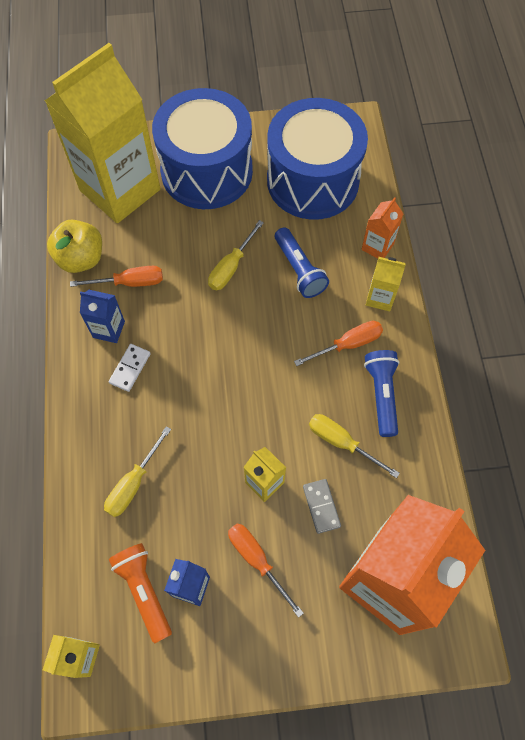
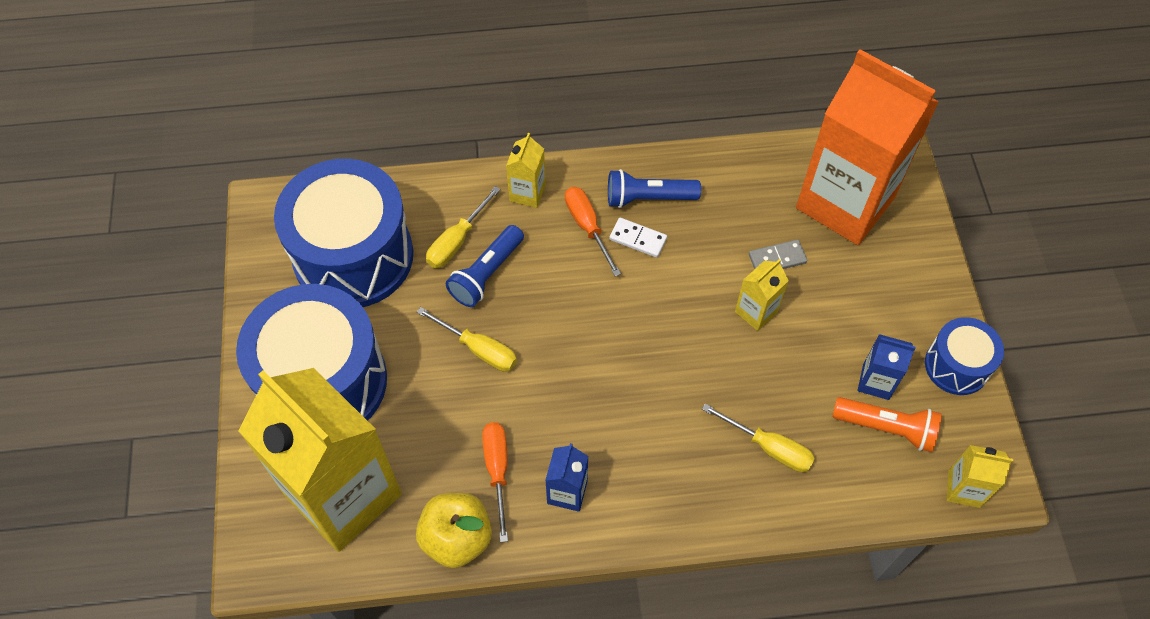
camera: 90 degrees left, 5 degrees down
white domino [109,344,151,392] -> white domino moved to [609,218,667,258]
orange flashlight [109,543,172,644] -> orange flashlight turned 135 degrees counterclockwise [832,397,942,452]
orange screwdriver [228,523,303,618] -> none
blue flashlight [275,227,329,298] -> blue flashlight turned 150 degrees clockwise [446,225,524,307]
yellow screwdriver [309,414,400,478] -> yellow screwdriver moved to [426,186,501,268]
orange carton [361,197,403,259] -> none
none -> blue drum [925,317,1004,395]

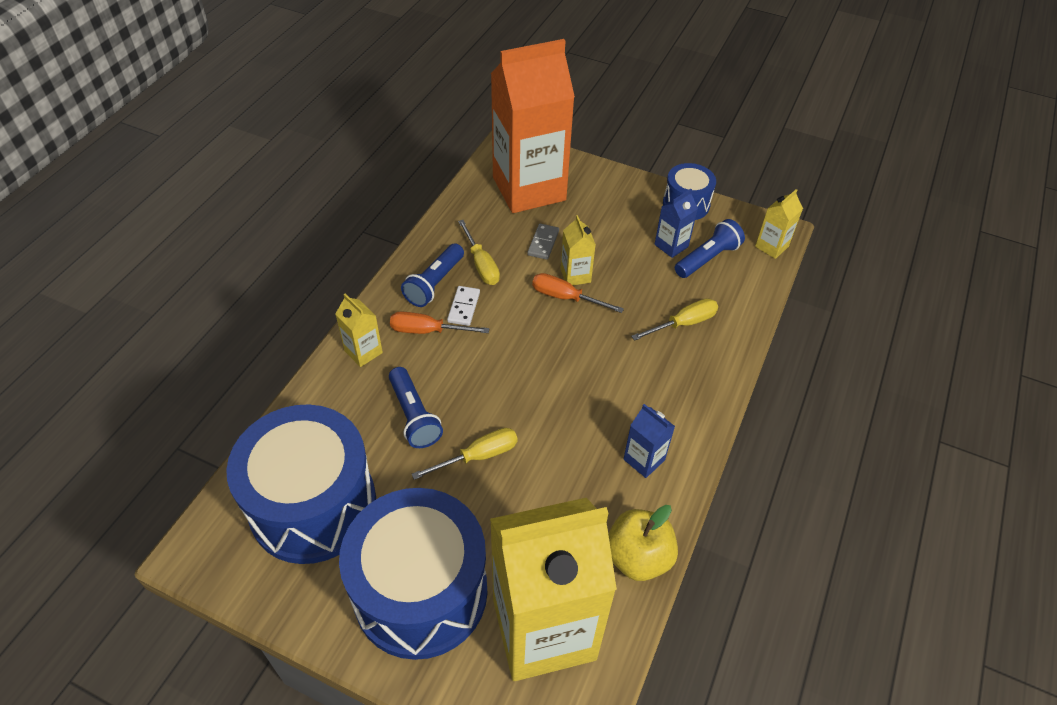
camera: 60 degrees left, 10 degrees down
yellow screwdriver [426,186,501,268] -> yellow screwdriver moved to [458,220,500,285]
orange screwdriver [482,422,508,542] -> orange screwdriver moved to [532,273,624,313]
white domino [609,218,667,258] -> white domino turned 45 degrees counterclockwise [447,286,480,326]
orange flashlight [832,397,942,452] -> blue flashlight [675,219,745,278]

